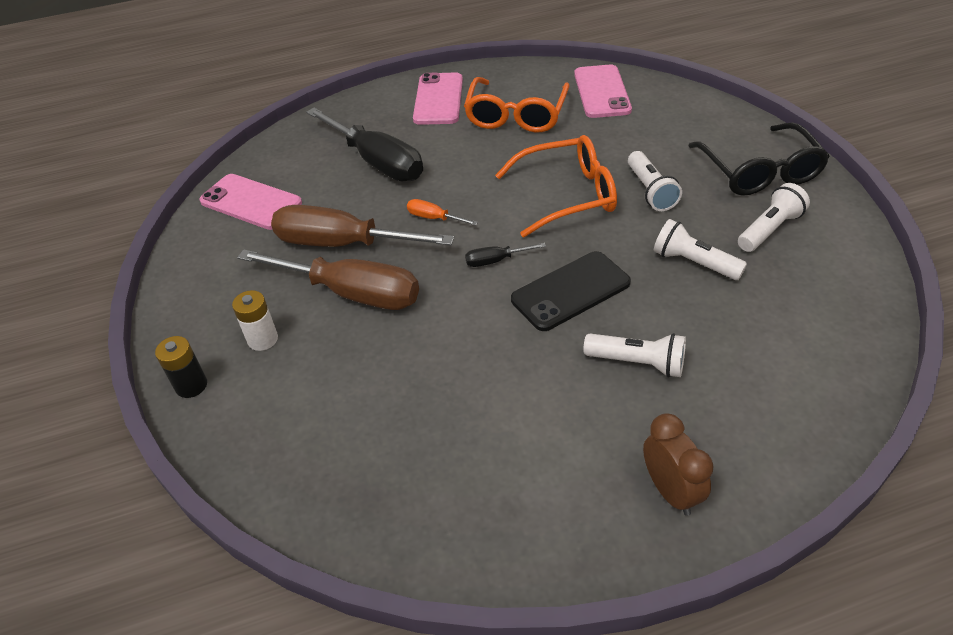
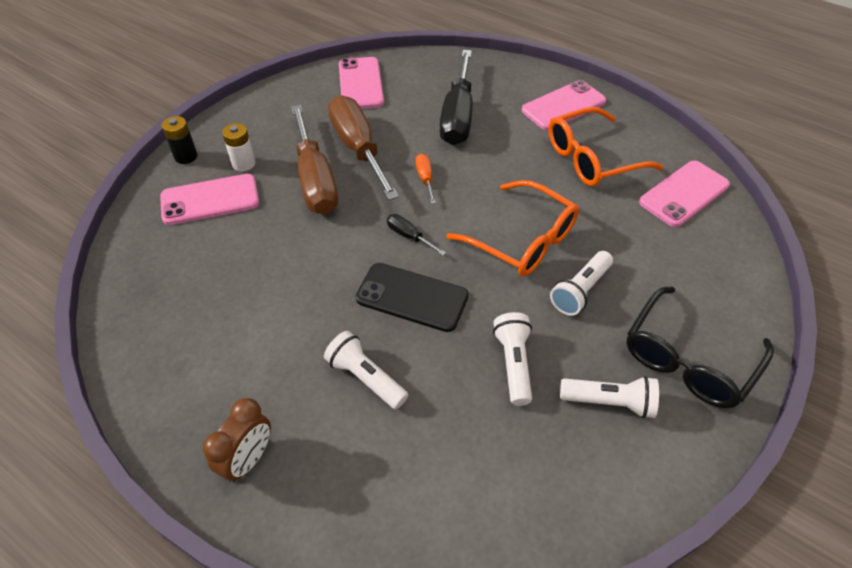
camera: 50 degrees right, 5 degrees up
white flashlight [583,333,686,377] -> white flashlight turned 150 degrees clockwise [324,331,408,409]
none -> pink phone [160,174,259,225]

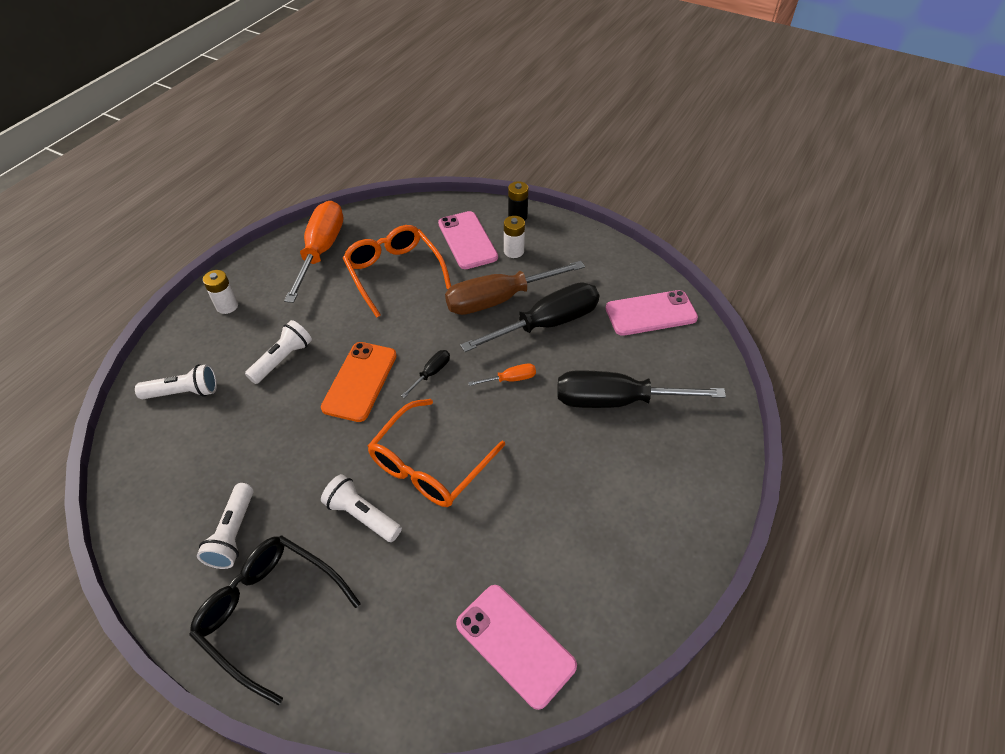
camera: 85 degrees right, 0 degrees up
brown clock [203,398,271,483] -> white battery [203,270,238,314]
brown screwdriver [328,95,399,200] -> black screwdriver [460,282,599,352]
black phone [356,263,469,332] -> orange phone [321,342,397,422]
white flashlight [493,312,532,406] -> white flashlight moved to [135,364,217,399]
pink phone [522,80,606,131] -> none
orange glasses [548,107,664,186] -> orange glasses moved to [343,225,451,318]
none -> orange screwdriver [284,201,343,303]

